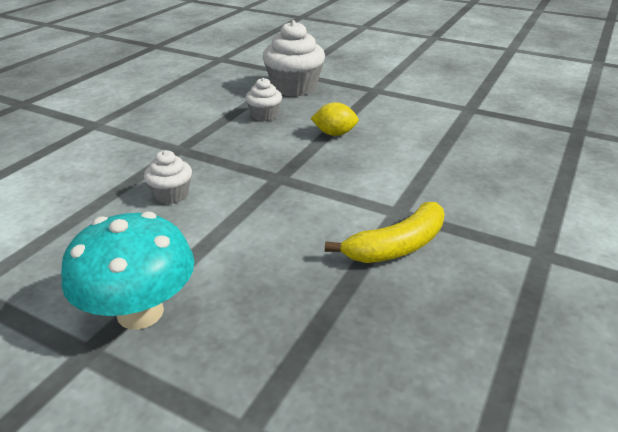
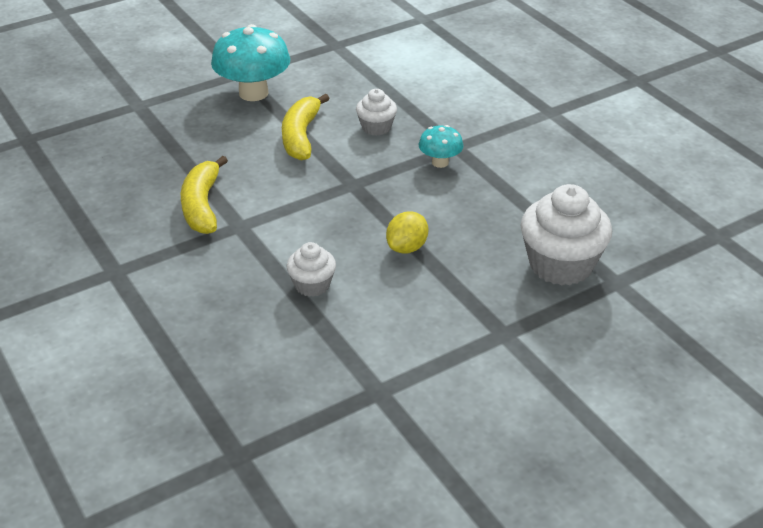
camera: 120 degrees right, 5 degrees up
white cupcake [245,78,282,121] -> white cupcake moved to [287,242,336,297]
none -> yellow banana [282,94,330,161]
none -> turquoise mushroom [419,125,463,168]

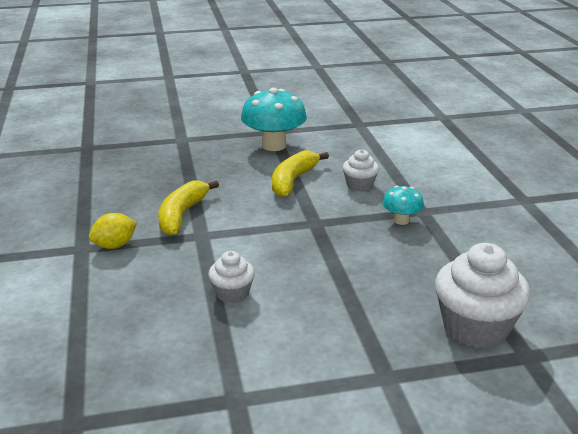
camera: 20 degrees right, 10 degrees down
yellow lemon [386,211,428,254] -> yellow lemon moved to [89,213,137,249]

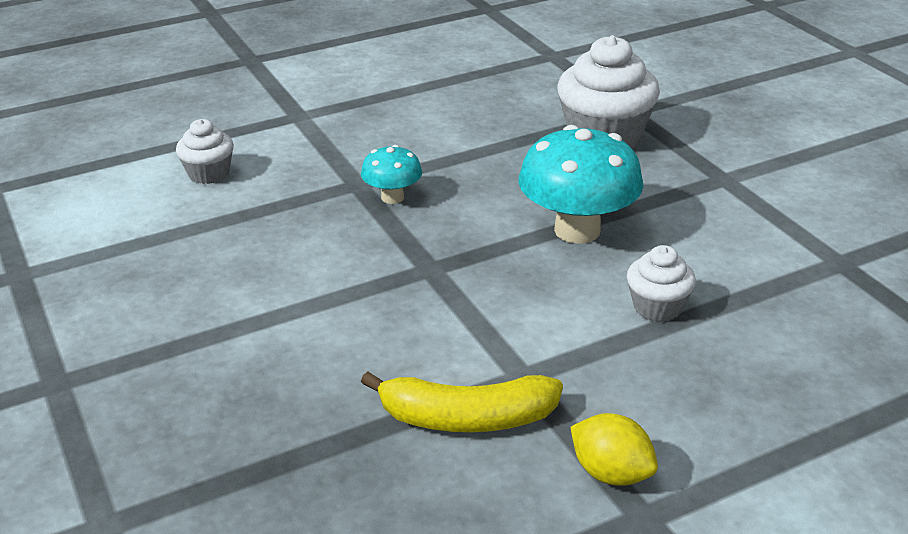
camera: 105 degrees left, 5 degrees up
turquoise mushroom [241,88,307,151] -> turquoise mushroom moved to [518,125,643,244]
yellow banana [272,150,329,197] -> none
white cupcake [343,149,379,191] -> white cupcake moved to [176,119,234,184]

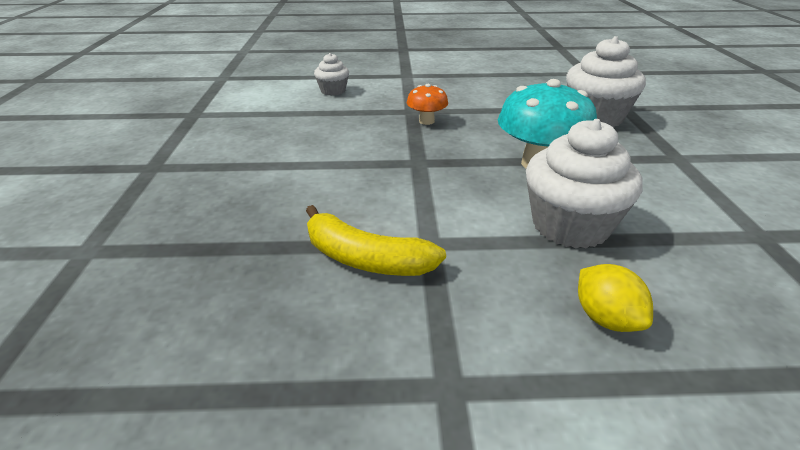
camera: 25 degrees right, 0 degrees up
turquoise mushroom [361,145,422,204] -> orange mushroom [407,84,448,125]
yellow lemon [571,413,658,486] -> yellow lemon moved to [578,264,653,332]
white cupcake [627,245,696,322] -> white cupcake [526,119,643,249], size x1.85

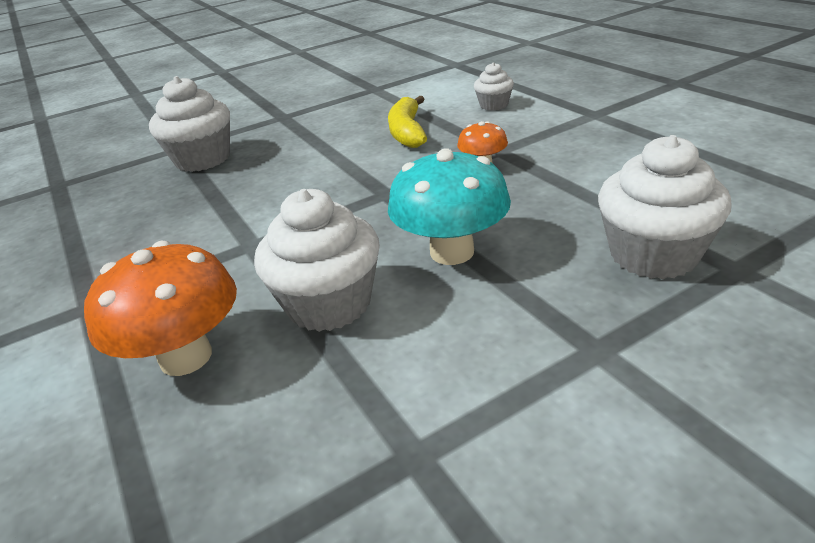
camera: 65 degrees right, 0 degrees up
yellow banana [306,205,446,276] -> yellow banana moved to [388,96,427,148]
yellow lemon [578,264,653,332] -> orange mushroom [84,241,237,376]
none -> white cupcake [149,76,230,172]

